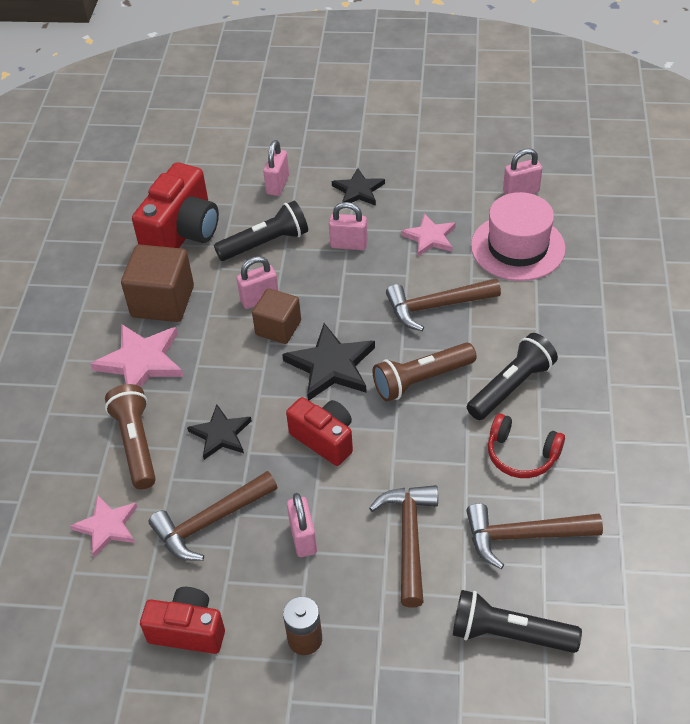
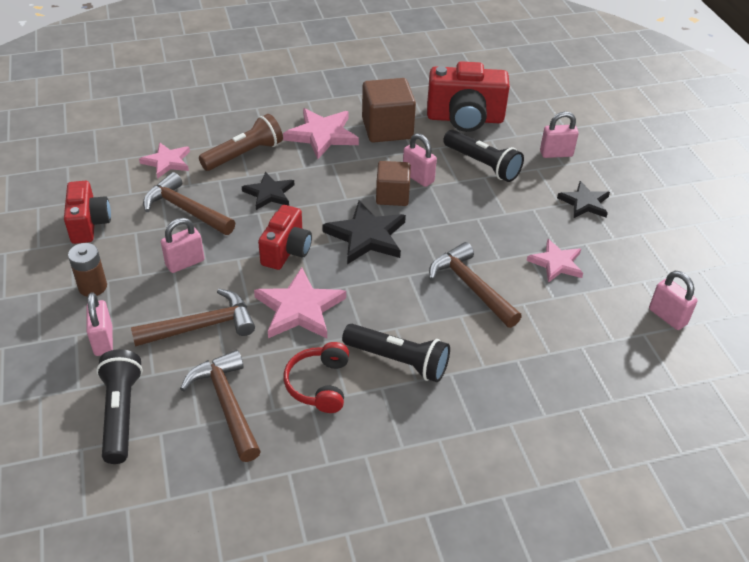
camera: 65 degrees right, 5 degrees down
pink padlock [329,202,368,250] -> pink padlock moved to [86,292,113,356]
brown flashlight [373,343,476,402] -> none
pink hat [471,192,566,281] -> none
none -> pink star [254,267,346,339]

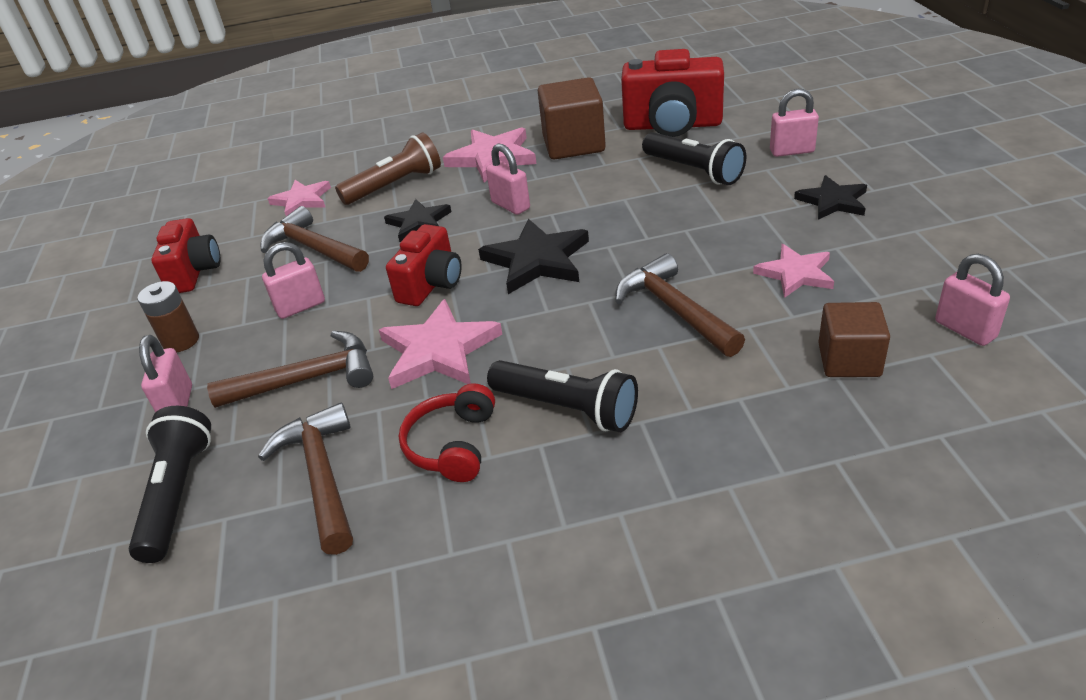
camera: 10 degrees right, 5 degrees down
brown cube [376,161,411,206] -> brown cube moved to [818,302,890,377]
pink padlock [403,133,437,187] -> pink padlock moved to [486,143,530,215]

